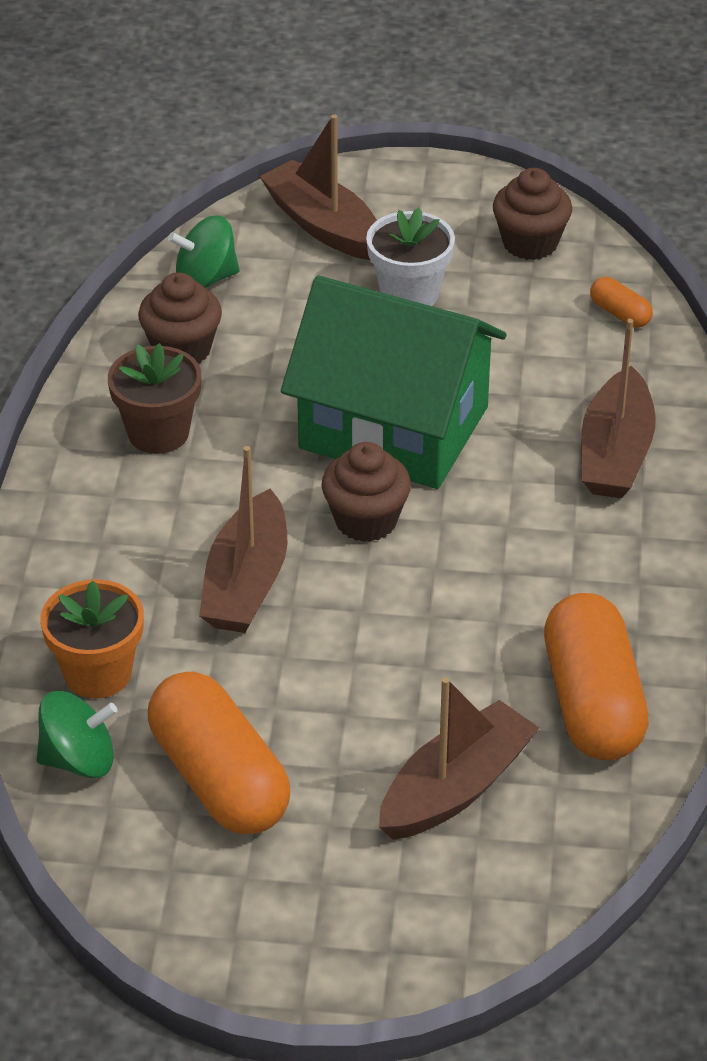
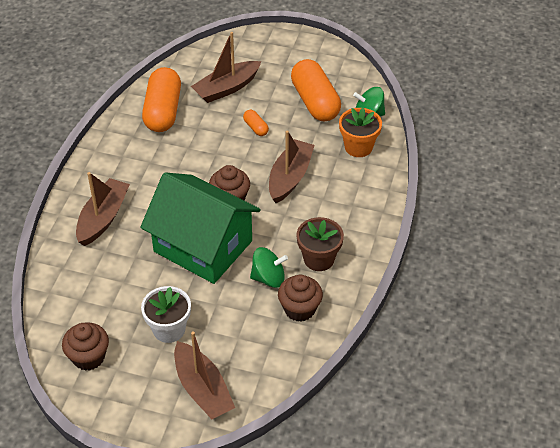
camera: 170 degrees left, 5 degrees up
green spinning top [168,215,240,288] -> green spinning top moved to [250,247,288,288]
orange capsule [590,277,653,328] -> orange capsule moved to [243,110,269,136]

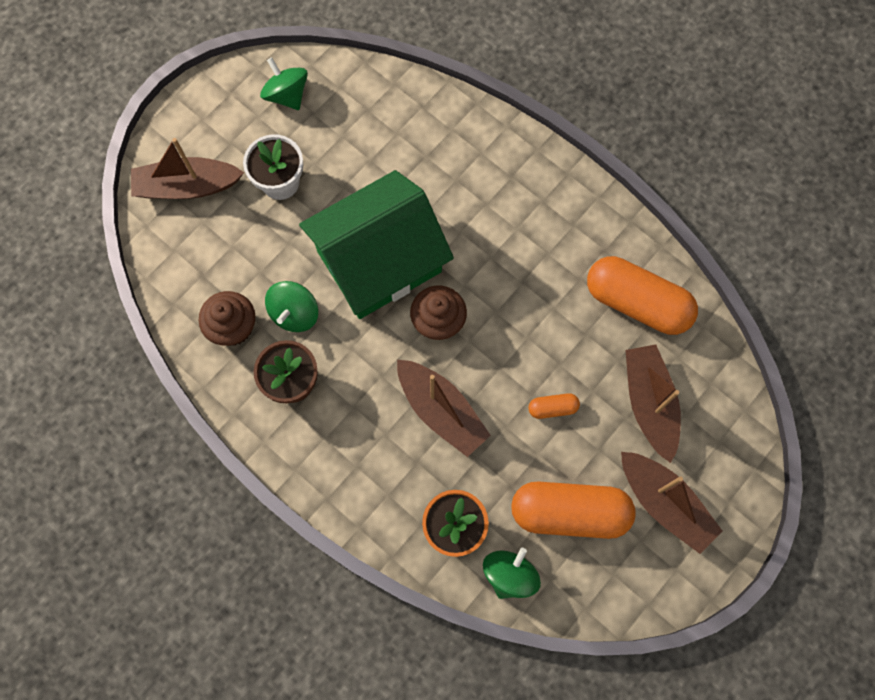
camera: 115 degrees right, 25 degrees up
brown cupcake [62,322,109,371] -> green spinning top [260,57,308,110]
brown boat [76,172,130,246] -> brown boat moved to [621,452,722,554]

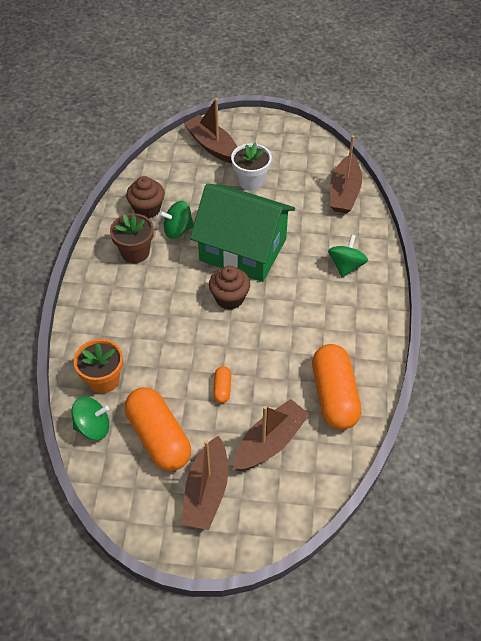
camera: 55 degrees right, 20 degrees down
green spinning top [260,57,308,110] -> green spinning top moved to [328,234,368,277]
brown boat [397,360,491,457] -> brown boat moved to [330,135,362,214]
orange capsule [529,393,580,419] -> orange capsule turned 45 degrees clockwise [213,366,231,403]

